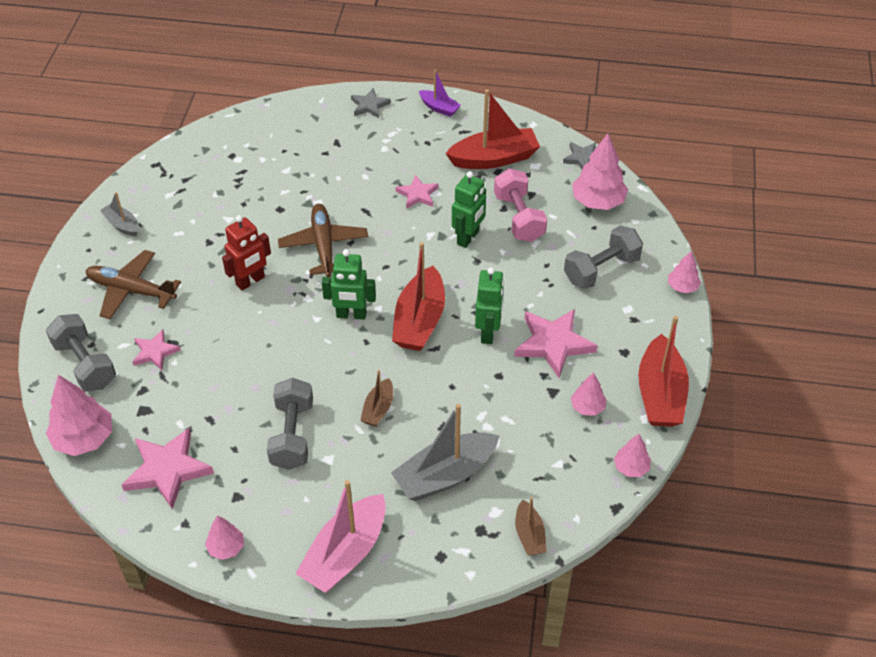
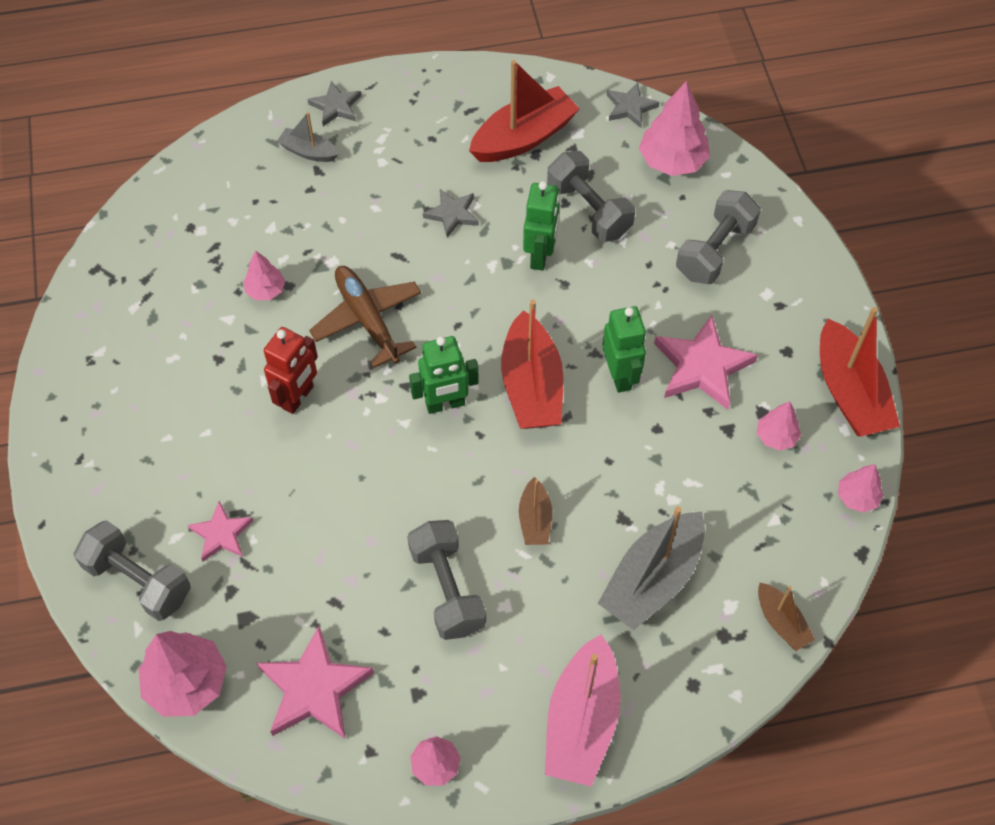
camera: 20 degrees left, 10 degrees up
brown plane [85,250,181,319] -> none
grey boat [100,192,139,237] -> grey boat moved to [277,112,338,162]
pink star [396,175,439,209] -> grey star [423,189,479,238]
purple boat [419,70,461,117] -> none
pink dumbbell [494,169,547,242] -> grey dumbbell [547,151,635,242]
pink tree [668,251,701,293] -> pink tree moved to [244,251,285,300]

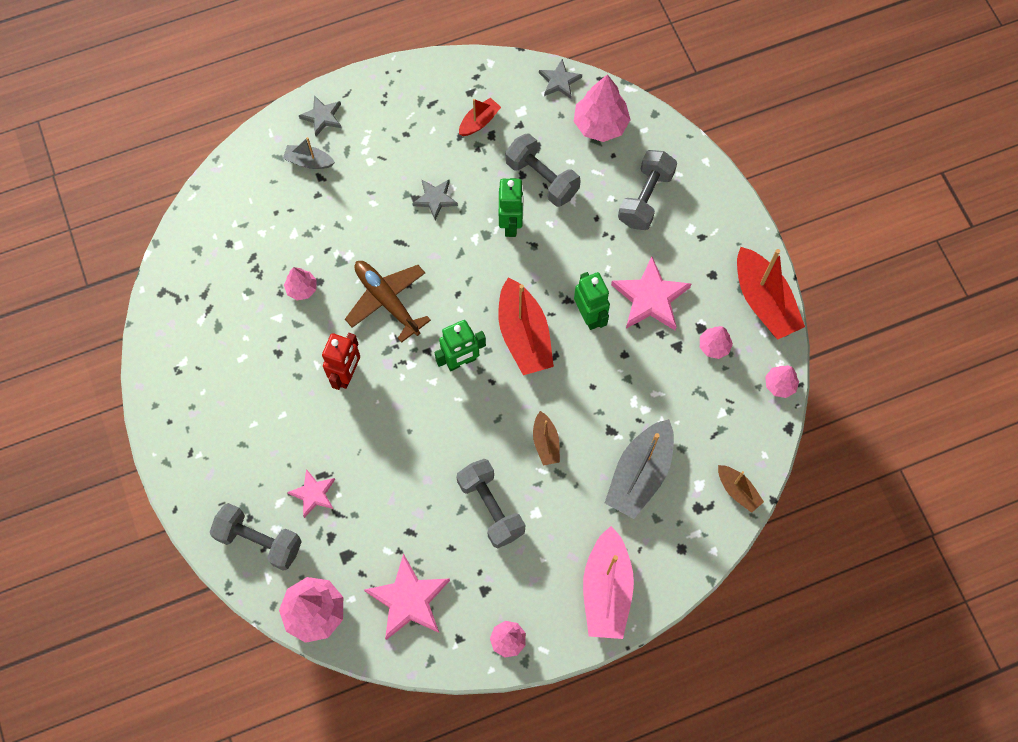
camera: 10 degrees left, 10 degrees up
red boat [469,60,580,162] -> red boat [459,98,501,136], size x0.52

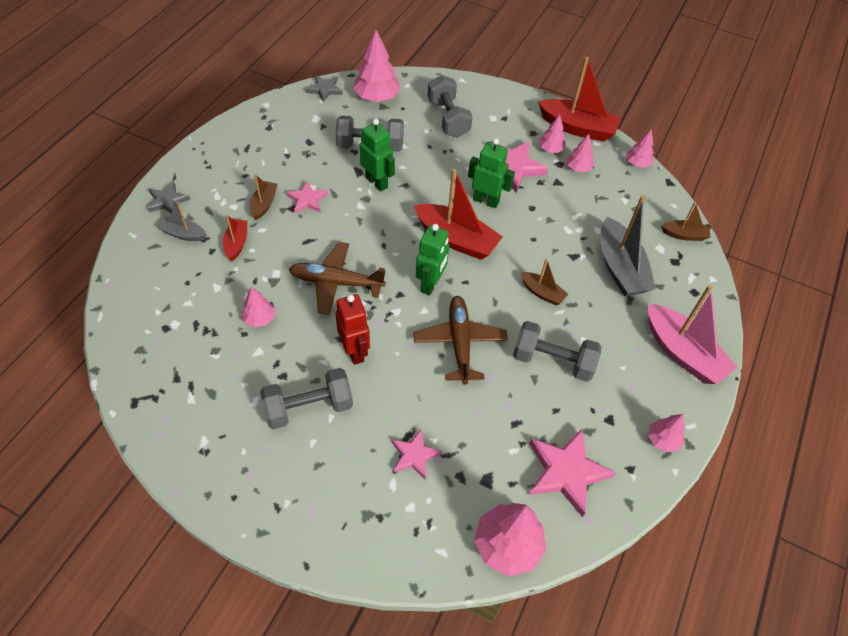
camera: 45 degrees left, 15 degrees down
grey dumbbell [210,503,302,571] -> grey dumbbell moved to [260,368,353,429]
grey boat [283,137,335,169] -> grey boat turned 45 degrees clockwise [157,202,207,241]
grey star [412,179,458,220] -> pink star [286,181,328,213]
red boat [459,98,501,136] -> red boat moved to [223,215,247,261]
none -> brown boat [250,174,278,220]
none -> brown plane [413,296,508,385]
none -> pink tree [539,114,566,153]

